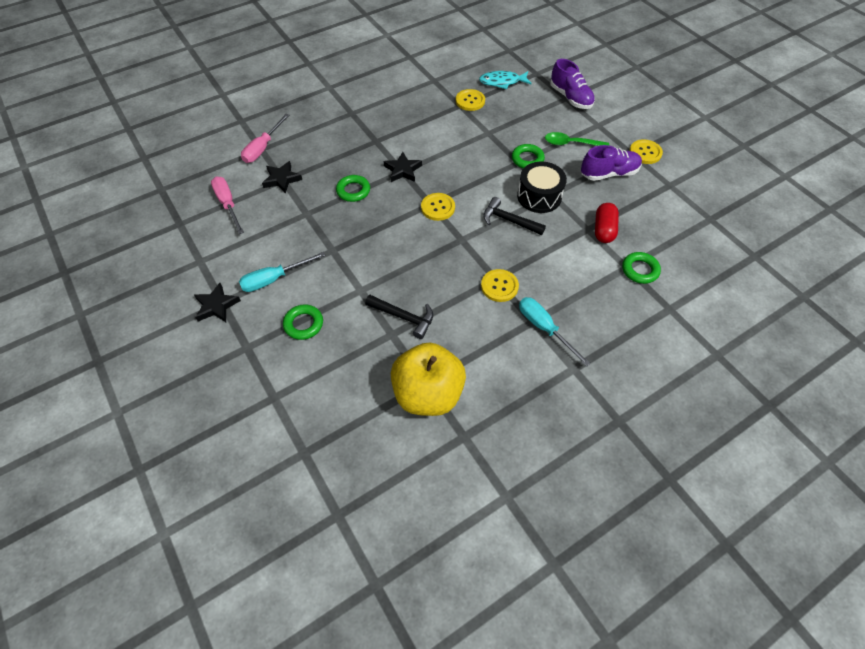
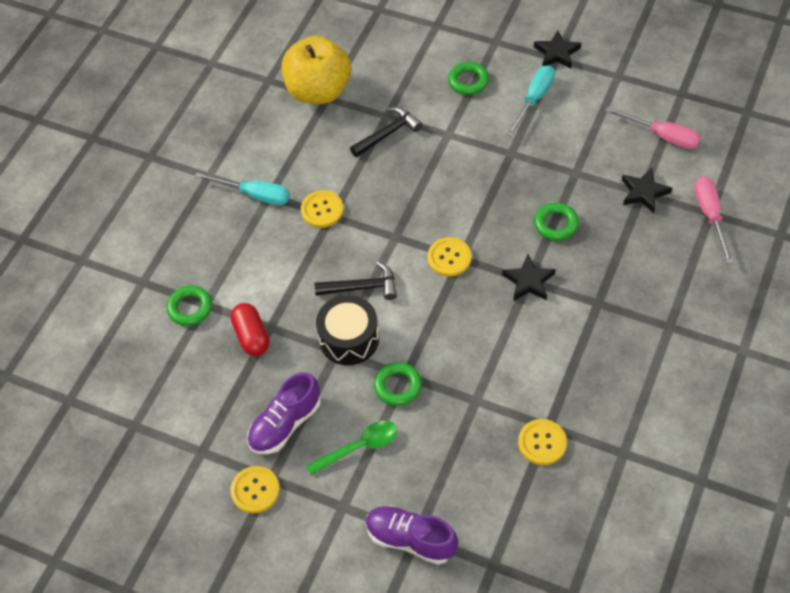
camera: 150 degrees right, 0 degrees up
black hammer [365,295,433,339] -> black hammer turned 150 degrees clockwise [350,107,423,157]
turquoise fish [479,71,532,89] -> none

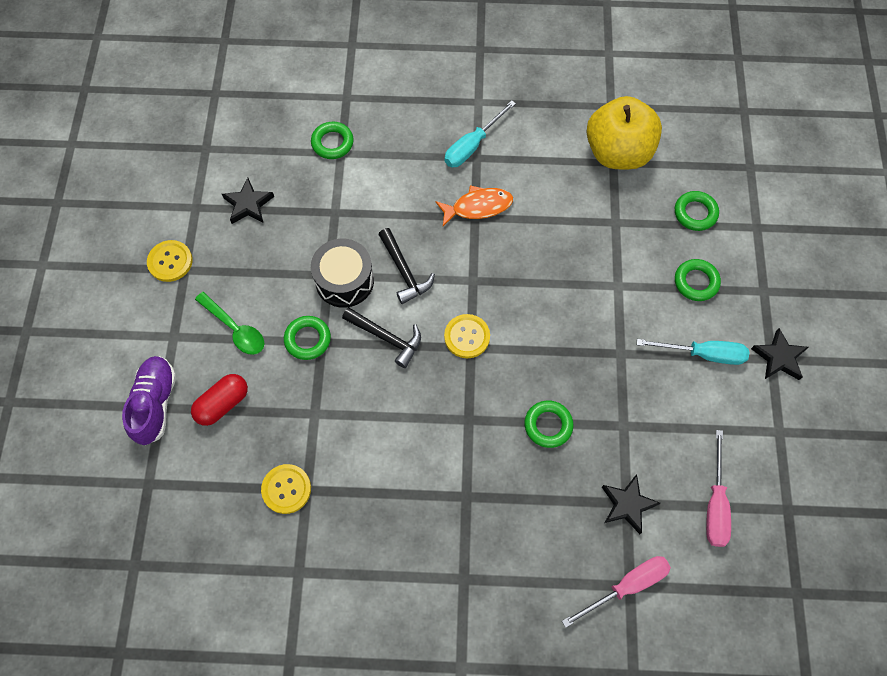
camera: 65 degrees right, 10 degrees up
turquoise screwdriver [194,172,290,205] -> turquoise screwdriver turned 45 degrees clockwise [444,100,516,167]
red capsule [230,303,270,356] -> red capsule moved to [191,374,248,426]
purple shoe [247,372,321,454] -> none
yellow button [301,190,343,228] -> orange fish [435,185,513,226]
black hammer [350,107,423,157] -> black hammer moved to [342,307,421,368]
black star [502,255,555,301] -> black star moved to [222,178,274,224]
none -> green ring [675,191,719,231]

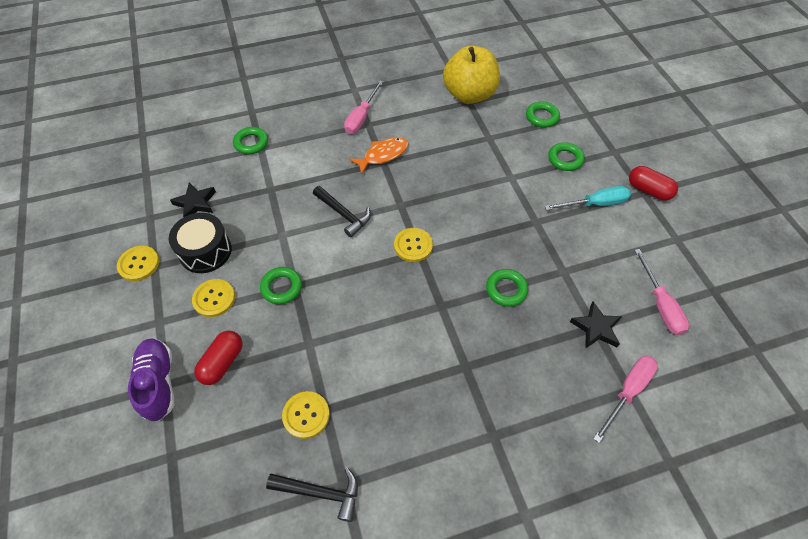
camera: 20 degrees left, 10 degrees down
green spoon [195,292,264,355] -> yellow button [192,279,235,317]
black drum [311,239,374,308] -> black drum moved to [169,213,232,273]
black hammer [342,307,421,368] -> black hammer moved to [266,467,358,522]
turquoise screwdriver [444,100,516,167] -> pink screwdriver [344,80,383,134]
black star [751,328,809,380] -> red capsule [629,166,678,200]

